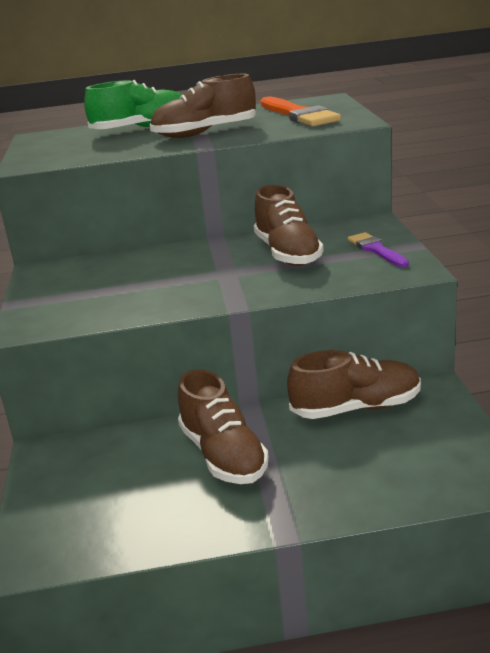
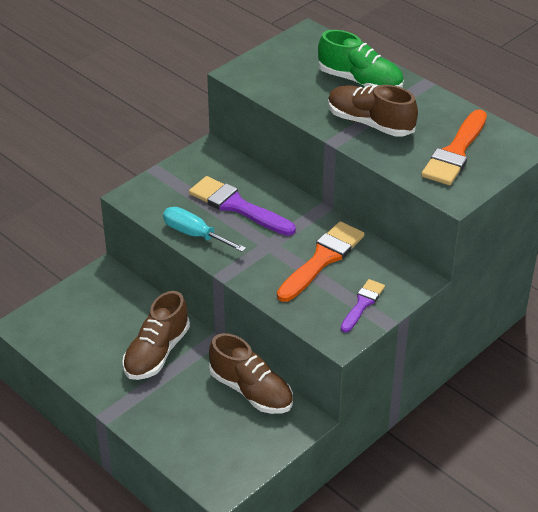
camera: 50 degrees right, 15 degrees up
brown shoe [254,185,324,266] -> orange brush [277,221,364,302]
none -> turquoise screwdriver [163,207,246,252]
none -> purple brush [189,176,296,236]

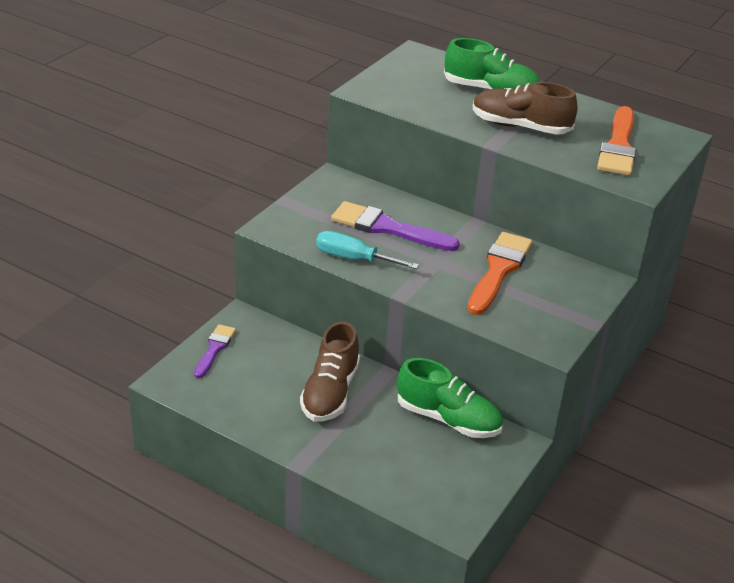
camera: 15 degrees left, 5 degrees down
brown shoe [209,333,293,414] -> green shoe [397,358,503,438]
purple brush [341,279,385,333] -> purple brush moved to [194,324,236,378]

